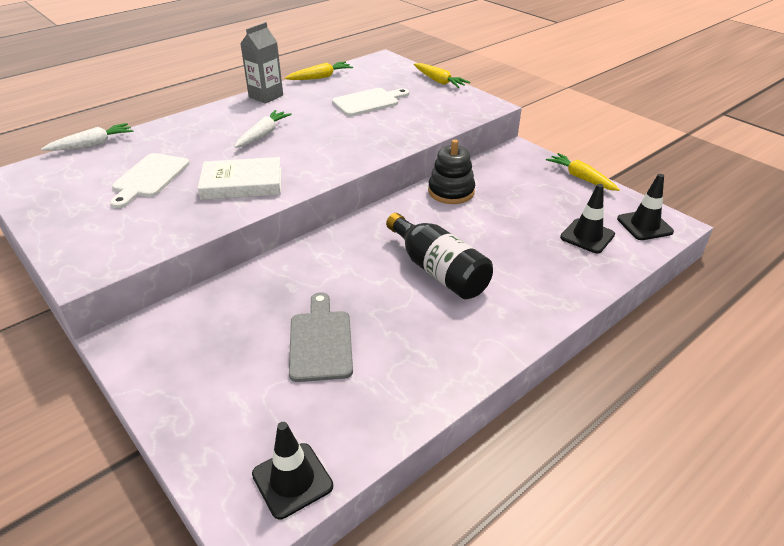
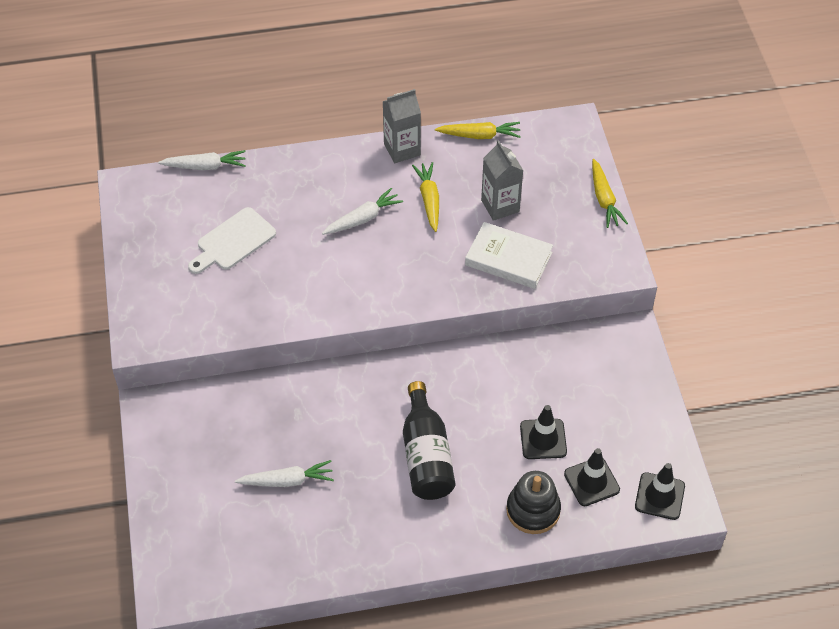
camera: 30 degrees right, 15 degrees up
white book [198,157,282,200] -> white book moved to [465,222,553,289]
black traffic cone [252,422,333,519] -> black traffic cone moved to [520,405,567,459]
grey cutting board [289,292,353,382] -> white carrot [235,460,334,487]
white cutting board [332,88,409,116] -> grey carton [481,140,524,221]
black stacking toy [428,139,475,204] -> black stacking toy moved to [506,471,561,534]
yellow carrot [546,153,620,191] -> yellow carrot moved to [412,162,439,232]

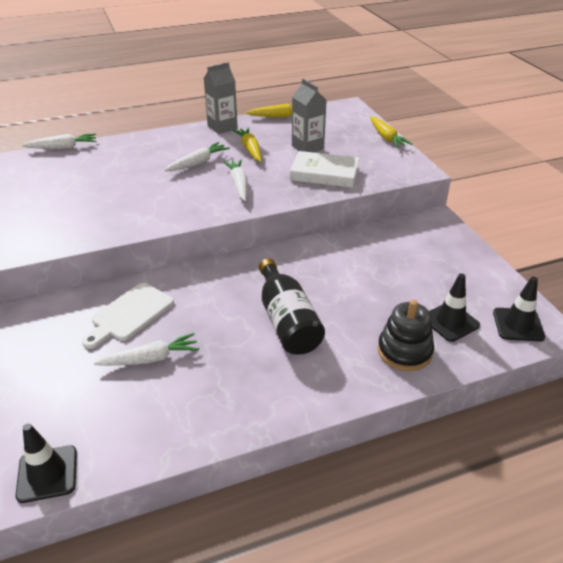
camera: 10 degrees left, 15 degrees down
white cutting board [188,207,276,274] -> white cutting board moved to [82,283,174,349]
black traffic cone [520,405,567,459] -> black traffic cone moved to [15,423,77,503]
none -> white carrot [223,159,248,201]

